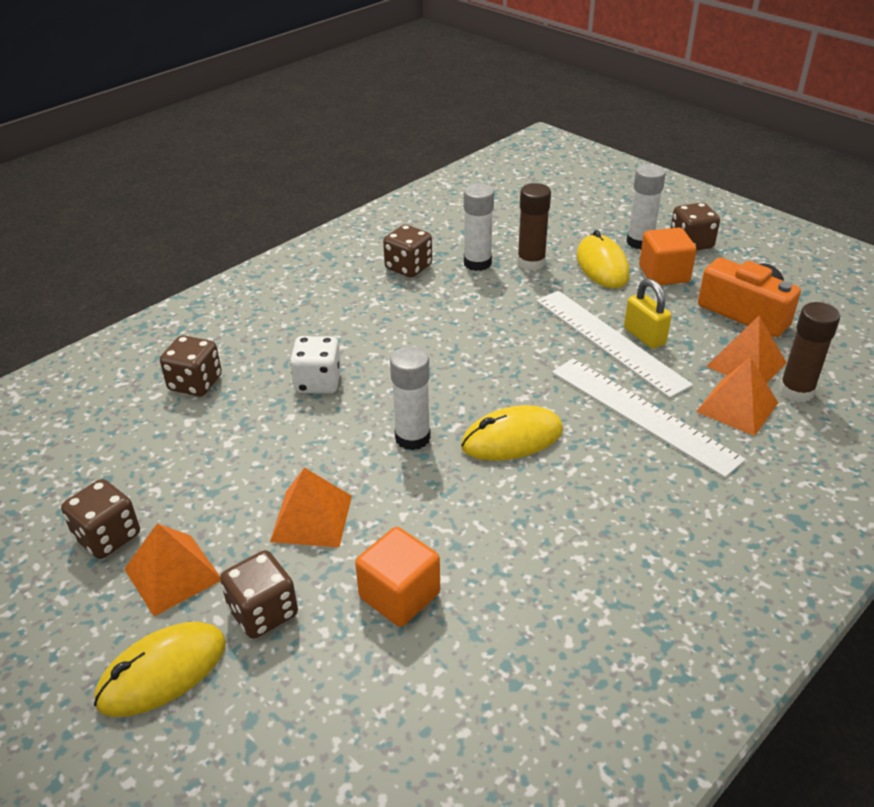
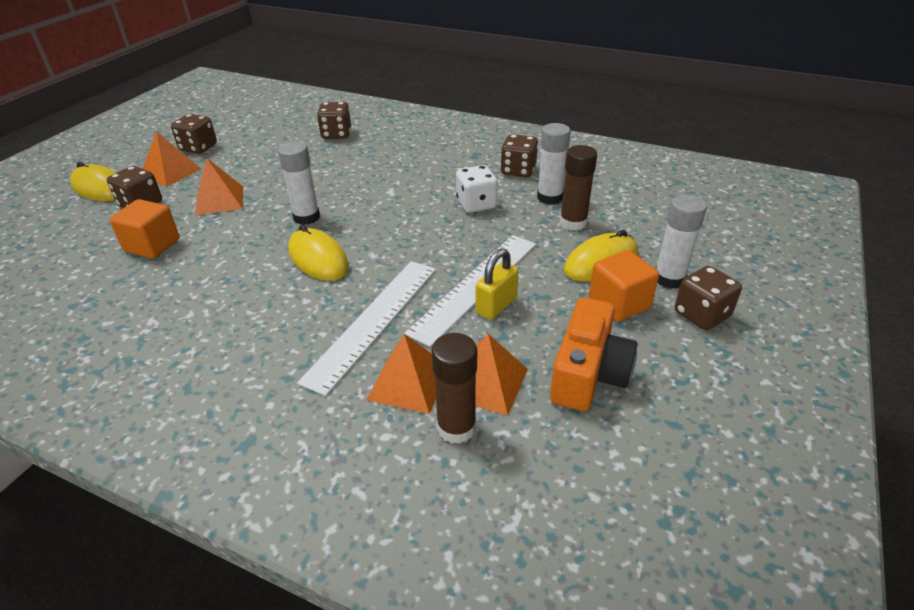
camera: 70 degrees right, 0 degrees up
white dice [290,336,341,393] -> white dice moved to [456,165,498,213]

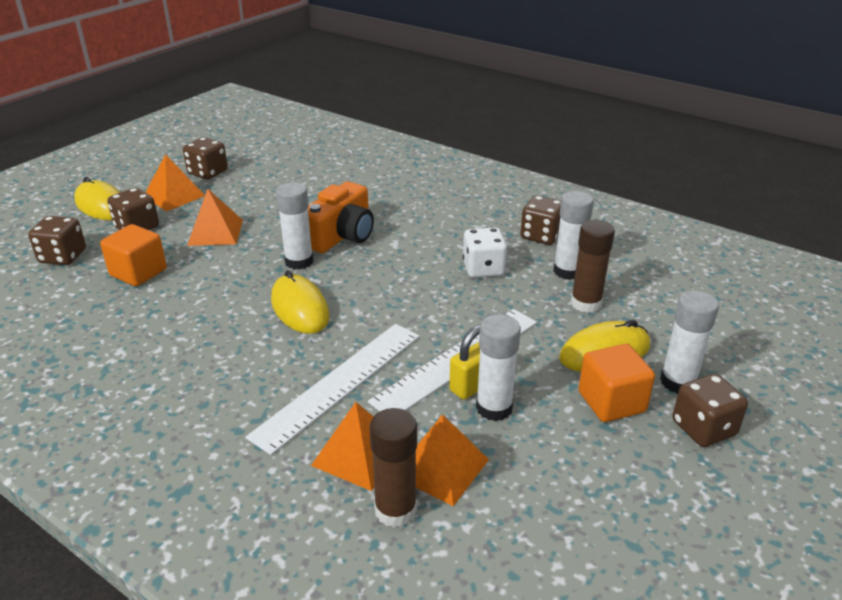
camera: 10 degrees right, 5 degrees down
brown dice [317,102,351,139] -> brown dice moved to [28,216,86,265]
orange camera [550,297,637,411] -> orange camera moved to [308,181,374,253]
none -> white glue stick [476,314,521,421]

